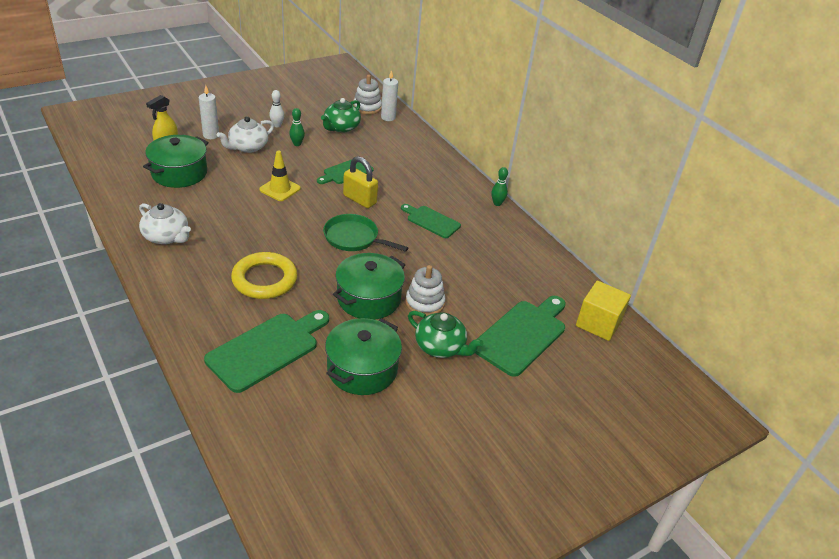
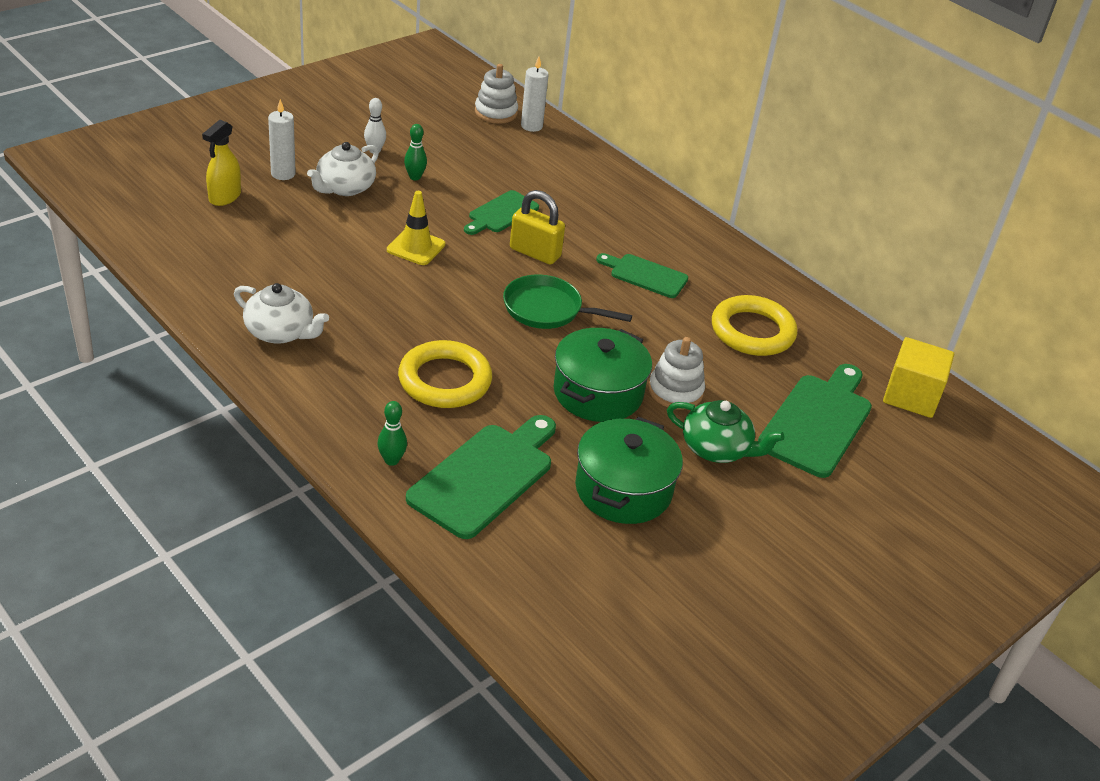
camera: 10 degrees left, 0 degrees up
green pot [143,135,209,188] -> none
green teapot [321,98,361,133] -> none
green bowling pin [491,167,508,206] -> green bowling pin moved to [377,401,407,466]
none -> yellow ring [712,295,797,356]

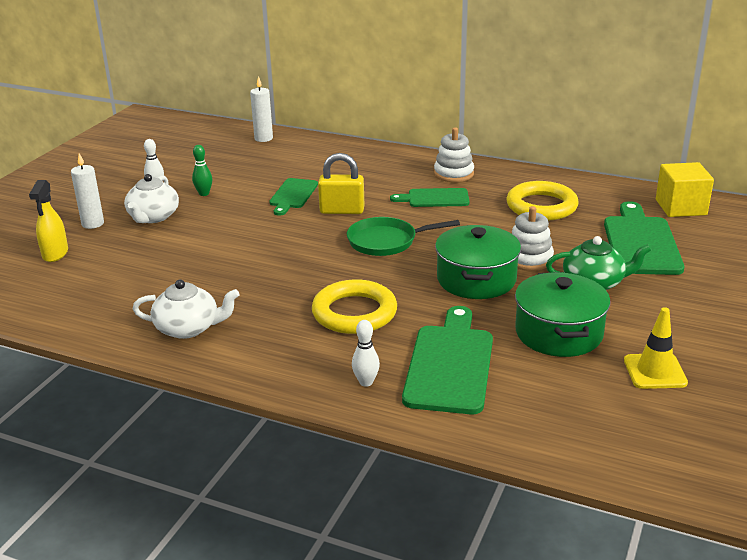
camera: 20 degrees left, 10 degrees down
green bowling pin [377,401,407,466] -> white bowling pin [352,320,380,387]
yellow traffic cone [387,191,445,265] -> yellow traffic cone moved to [624,307,688,389]
white stacking toy [475,64,518,124] -> white stacking toy moved to [434,128,474,182]

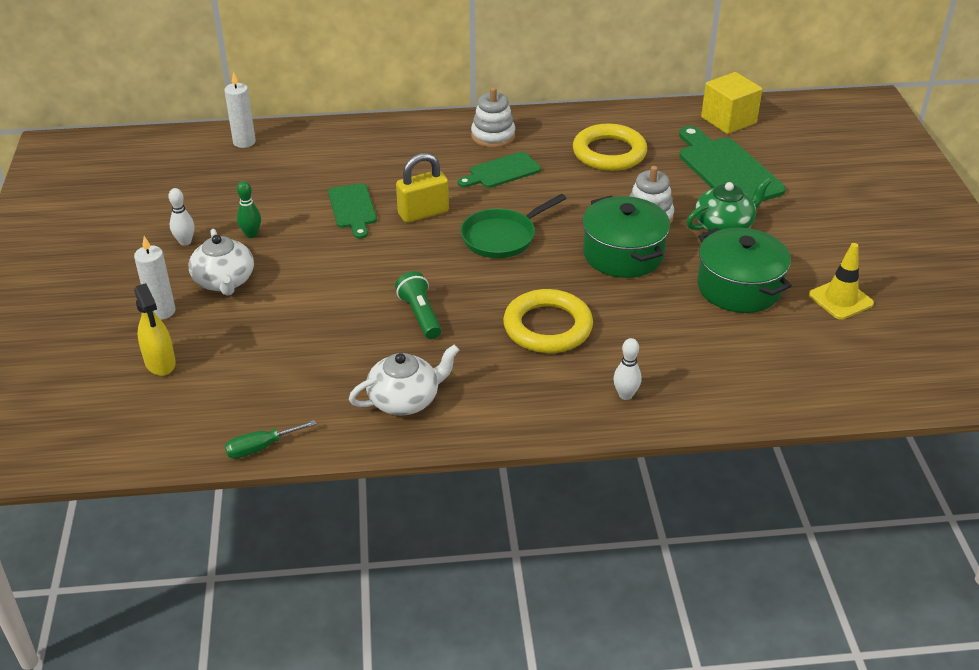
camera: 30 degrees left, 10 degrees up
green cutting board [402,306,493,414] -> none
none -> green screwdriver [225,420,316,459]
none -> green flashlight [395,271,441,339]

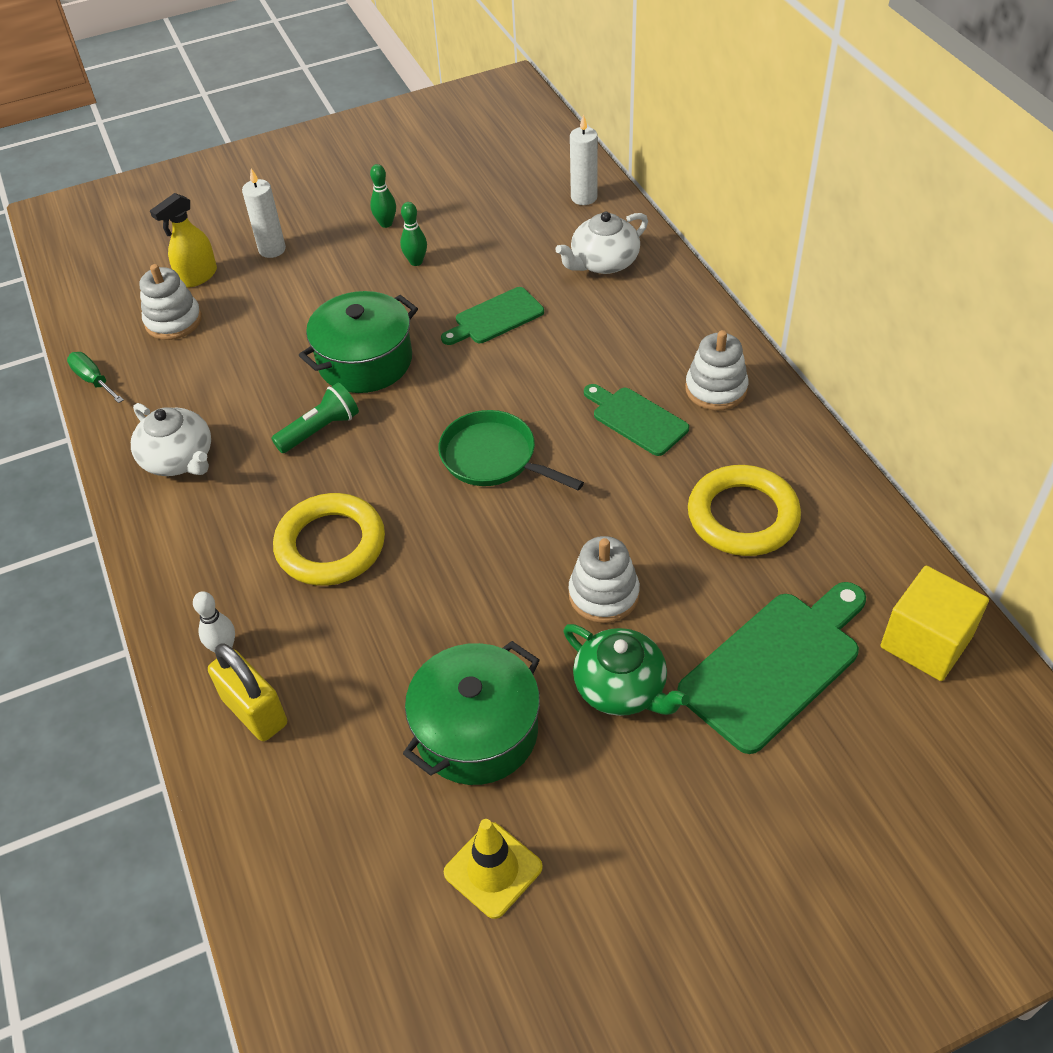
camera: 75 degrees right, 10 degrees up
white bowling pin [168,188,194,246] -> green bowling pin [370,164,396,228]
white teapot [189,229,254,296] -> white teapot moved to [555,211,648,274]
yellow padlock [396,153,449,223] -> yellow padlock moved to [208,643,287,741]
green pot [582,195,670,278] -> green pot moved to [299,291,418,393]
none -> white stacking toy [139,264,202,340]

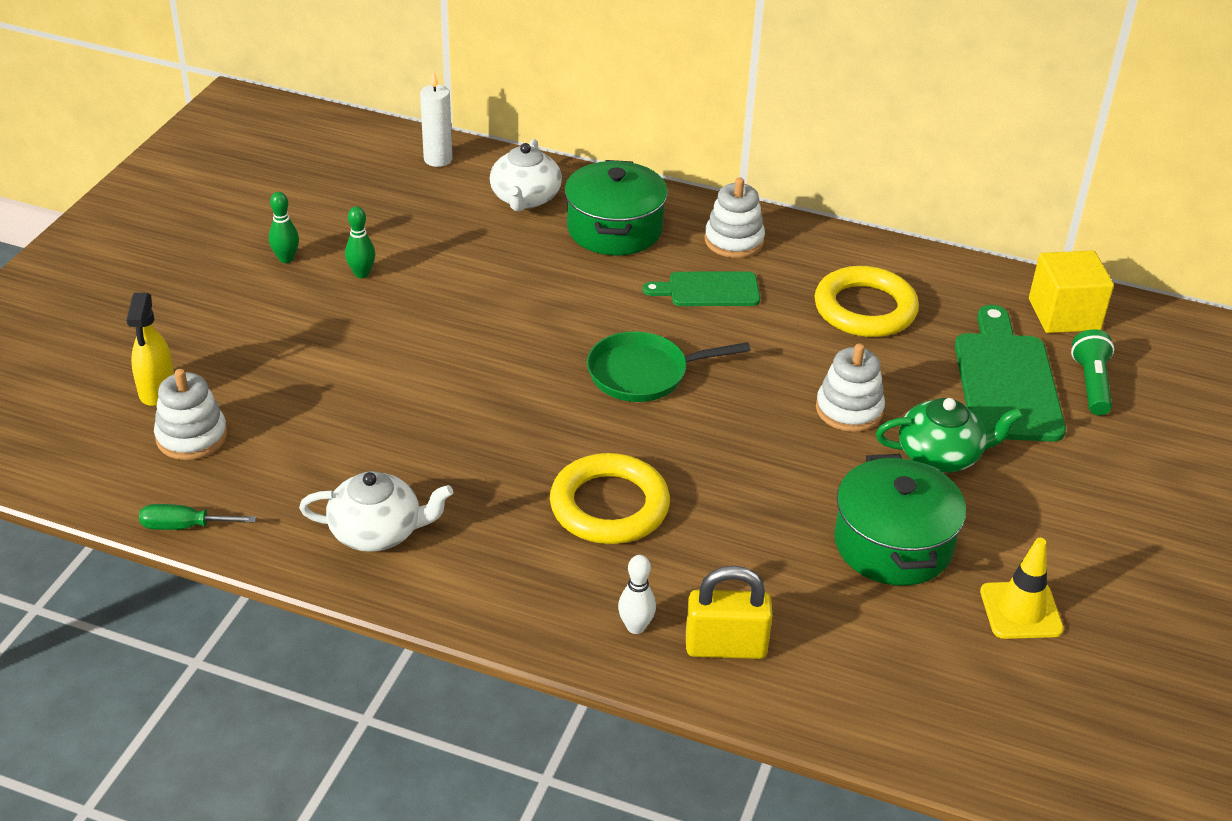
camera: 50 degrees left, 10 degrees down
white candle [242,168,286,258] -> none
green flashlight [271,383,359,453] -> green flashlight moved to [1071,329,1114,415]
green pot [299,291,418,393] -> green pot moved to [565,160,668,255]
green cutting board [441,287,544,345] -> none

